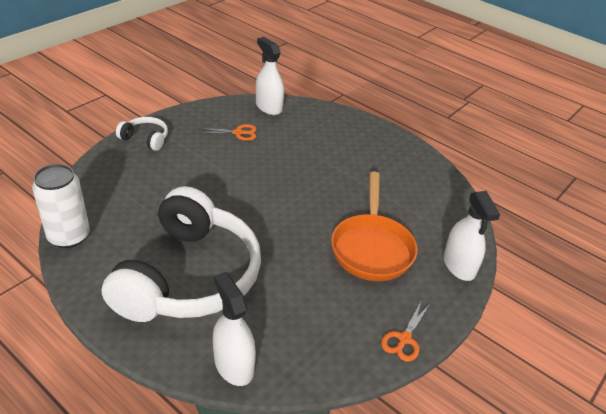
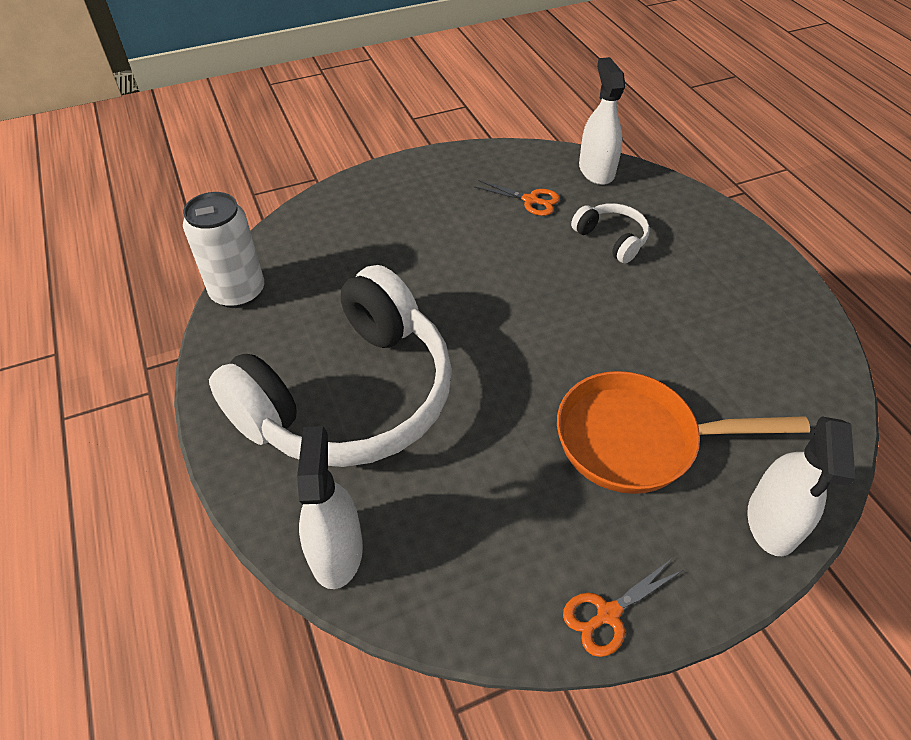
camera: 30 degrees right, 10 degrees up
white headphones [116,117,168,151] -> white headphones moved to [571,203,650,264]
orange pan [331,172,418,281] -> orange pan turned 60 degrees clockwise [557,371,810,494]

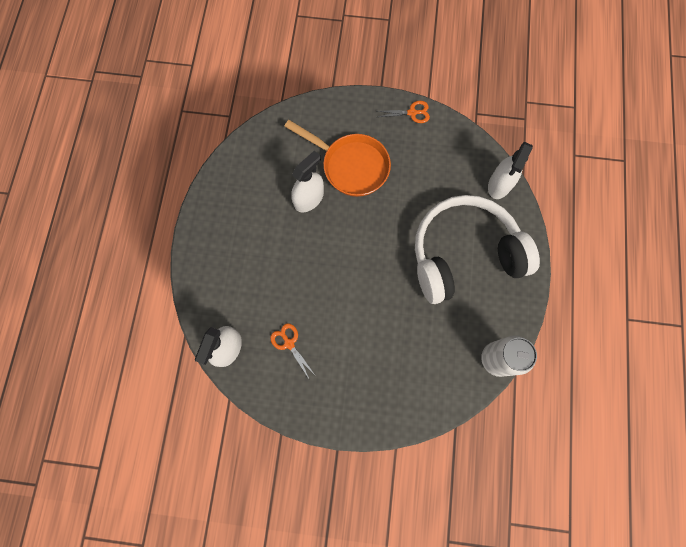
camera: 150 degrees left, 25 degrees up
white headphones [571,203,650,264] -> none
white spray bottle [747,417,856,556] -> white spray bottle moved to [291,150,324,212]

